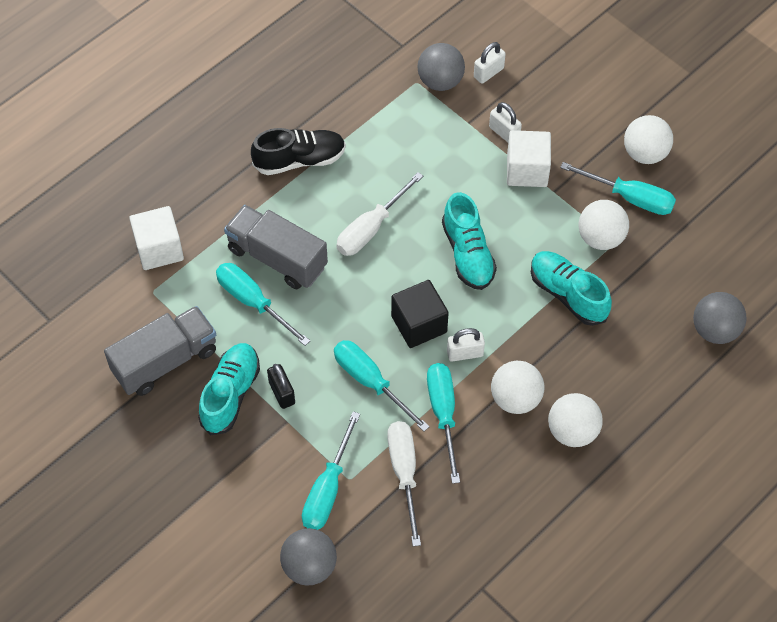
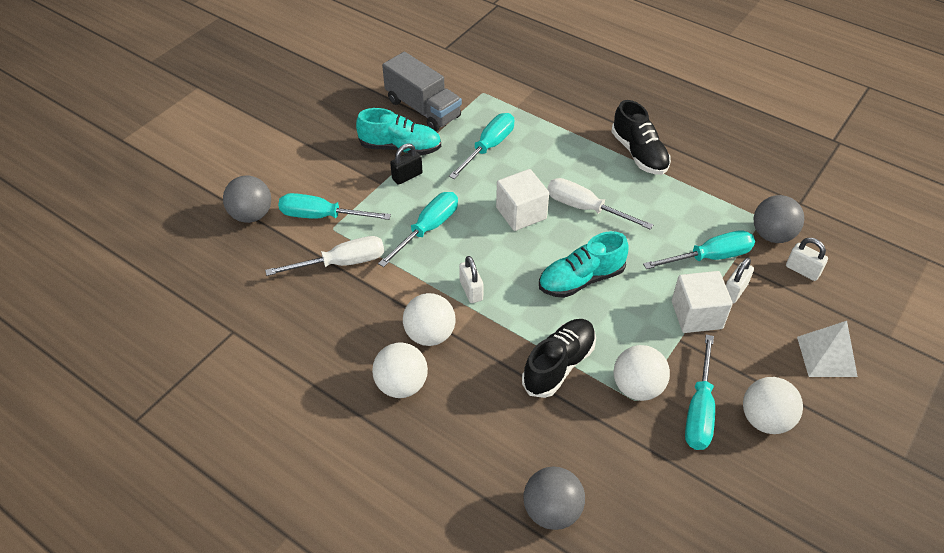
camera: 80 degrees right, 10 degrees down
white cube [129,206,184,270] -> white cube moved to [496,169,549,231]
grey truck [224,205,328,289] -> none
black cube [391,280,449,348] -> none
turquoise screwdriver [427,363,460,484] -> turquoise screwdriver moved to [643,230,755,269]
turquoise shoe [531,251,612,326] -> black shoe [522,319,596,398]
none -> white pyramid [797,321,858,377]

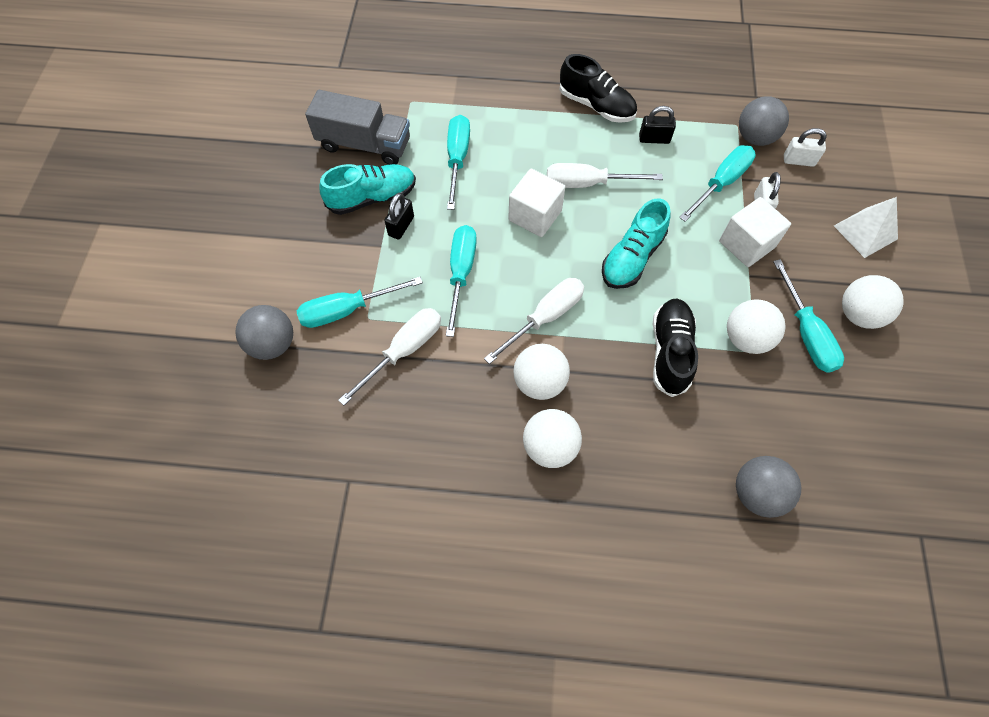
camera: 30 degrees left, 15 degrees up
white padlock [459,256,484,303] -> white screwdriver [484,278,584,364]
none -> black padlock [639,106,676,144]

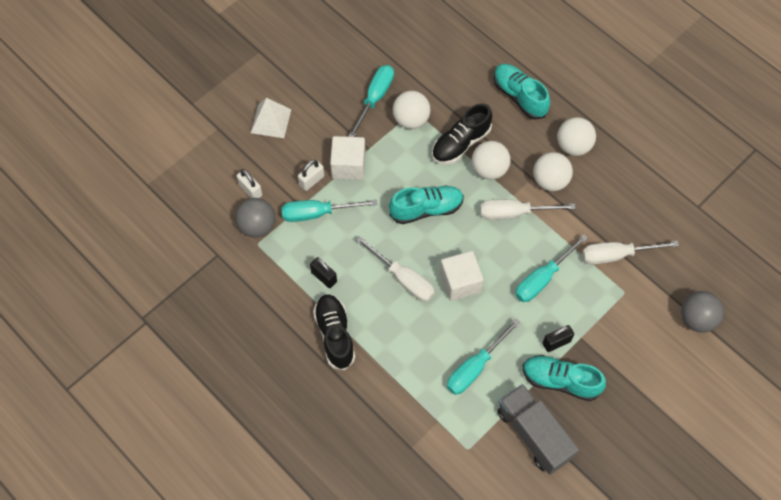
camera: 140 degrees left, 0 degrees up
turquoise screwdriver [297,277,423,328] -> none
grey ball [736,456,801,518] -> none
white ball [842,275,904,329] -> white ball moved to [472,141,511,180]
none -> turquoise shoe [494,64,550,120]

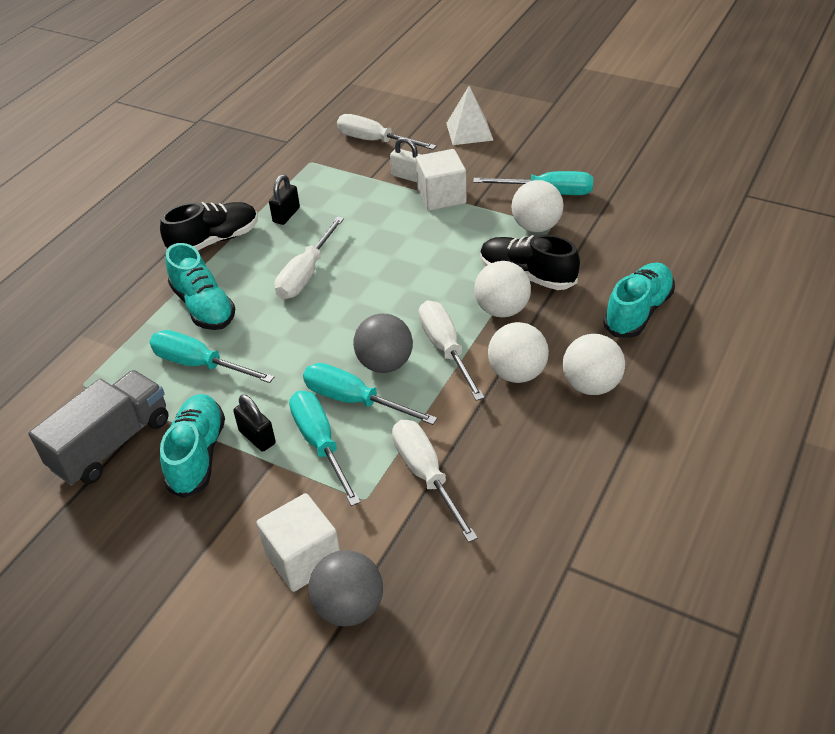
camera: 75 degrees right, 20 degrees down
grey ball [235,198,275,238] -> grey ball moved to [353,314,413,373]
white padlock [237,169,262,198] -> white screwdriver [337,114,436,150]
turquoise screwdriver [281,199,377,222] -> turquoise screwdriver moved to [289,391,361,506]
turquoise shoe [389,185,464,224] -> turquoise shoe moved to [166,243,235,330]
white cube [440,251,484,301] -> white cube moved to [256,493,340,592]

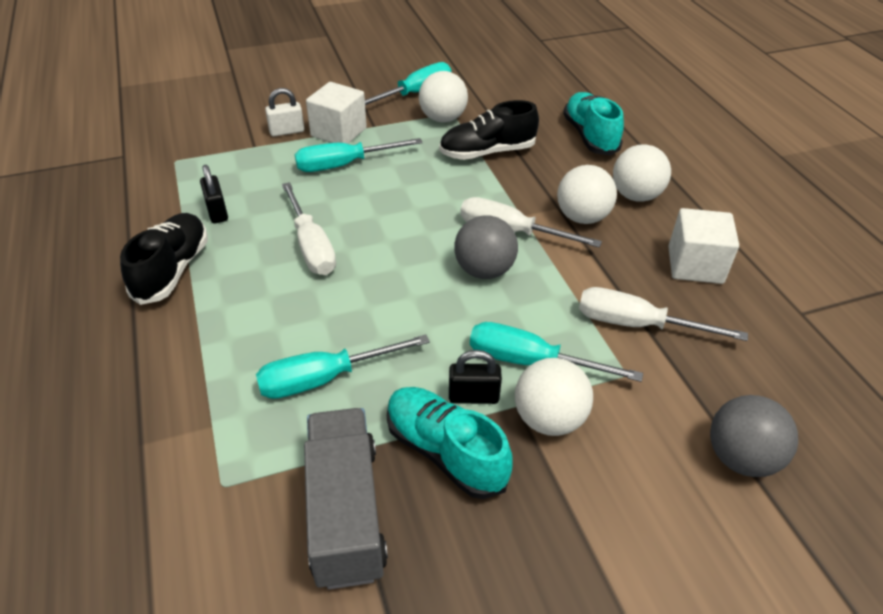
camera: 50 degrees left, 0 degrees up
turquoise shoe [166,243,235,330] -> none
white cube [256,493,340,592] -> white cube moved to [668,208,739,284]
turquoise screwdriver [303,363,437,425] -> turquoise screwdriver moved to [295,138,423,172]
white screwdriver [337,114,436,150] -> none
white pyramid [446,86,494,145] -> none
white ball [474,261,531,317] -> white ball moved to [515,358,593,436]

